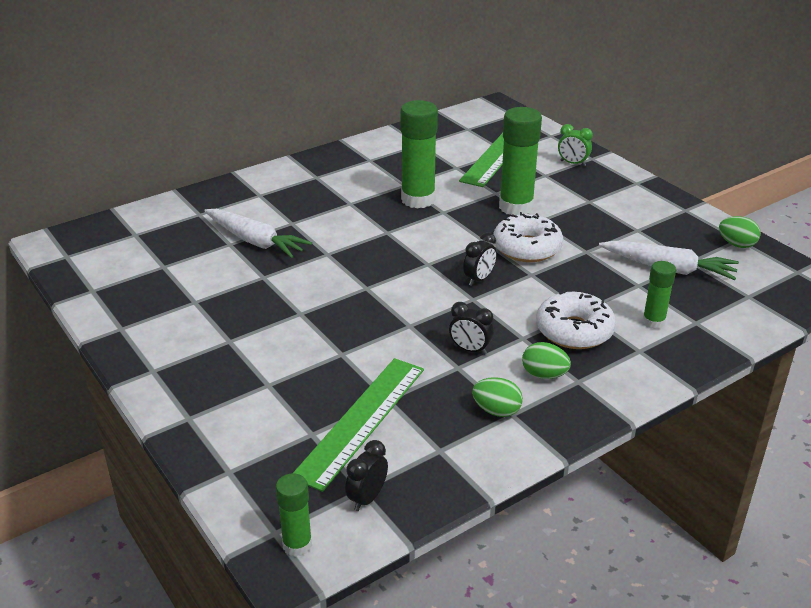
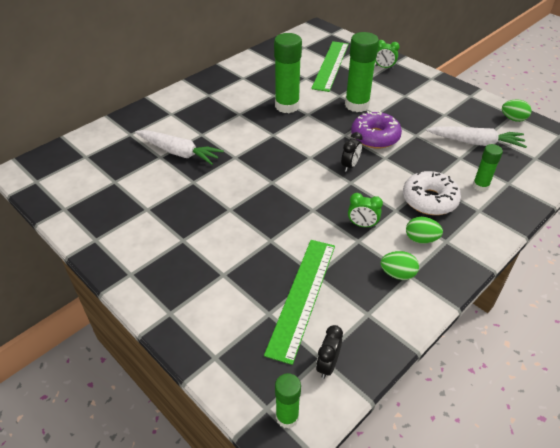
camera: 10 degrees left, 10 degrees up
black clock [449,302,494,355] -> green clock [348,193,383,228]
white donut [493,212,563,262] -> purple donut [351,111,402,149]

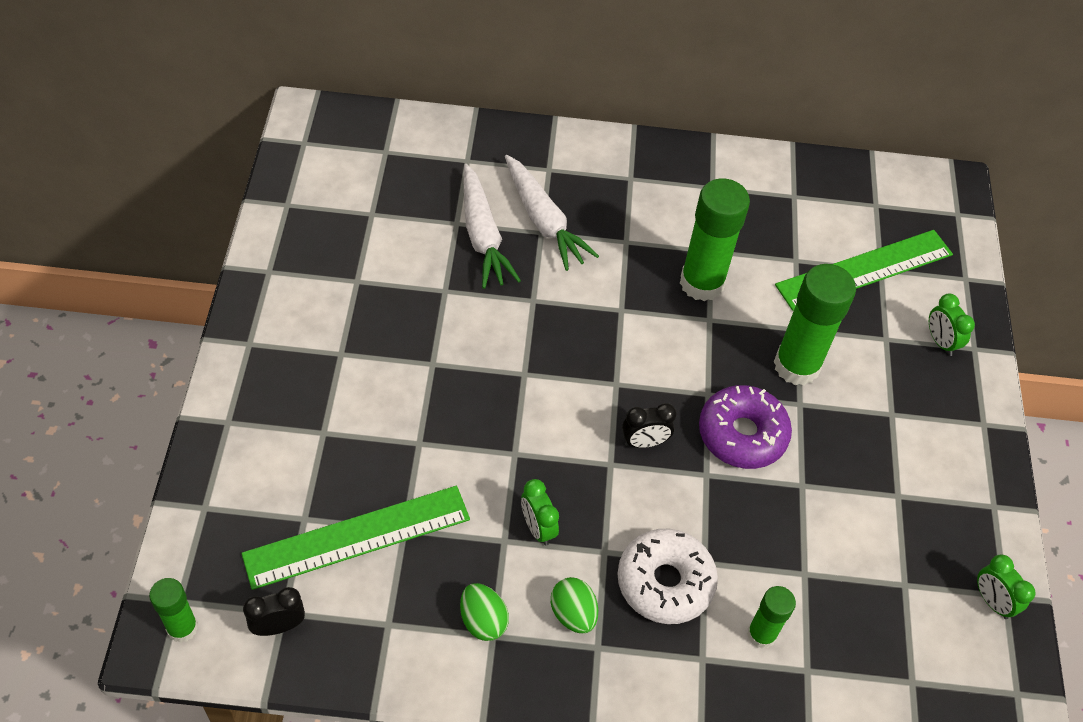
camera: 45 degrees right, 10 degrees up
white carrot [426,126,527,148] -> white carrot moved to [505,155,599,271]
green egg [502,99,532,122] -> green clock [977,554,1036,619]

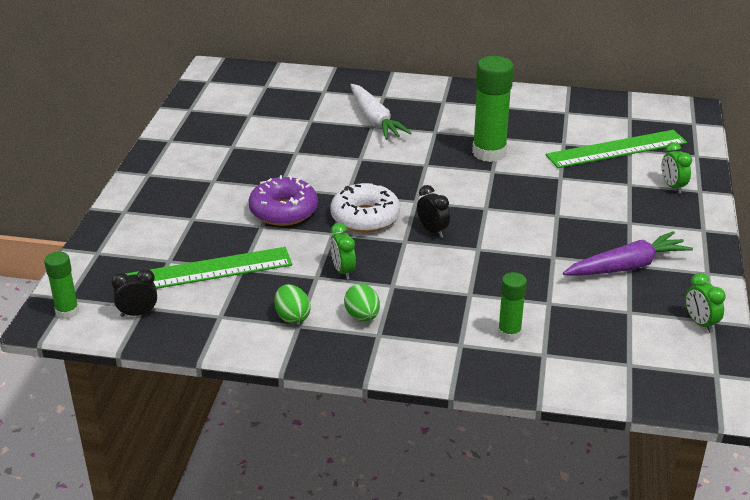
camera: 10 degrees right, 20 degrees down
white carrot [463,164,521,289] -> none
white donut [618,529,718,624] -> white donut moved to [330,183,400,233]
black clock [622,403,677,448] -> black clock turned 120 degrees counterclockwise [417,185,450,238]
purple donut [699,385,792,469] -> purple donut moved to [248,175,318,226]
green glue stick [774,264,856,385] -> none
none -> purple carrot [563,231,693,276]

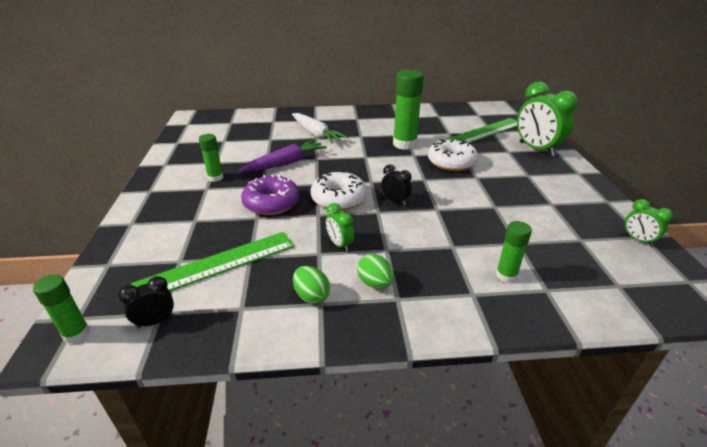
camera: 15 degrees left, 0 degrees up
purple carrot [563,231,693,276] -> purple carrot moved to [239,140,327,172]
green clock [662,142,692,194] -> green clock [517,82,578,157], size x2.05
none -> green glue stick [199,134,223,182]
none -> white donut [428,139,478,171]

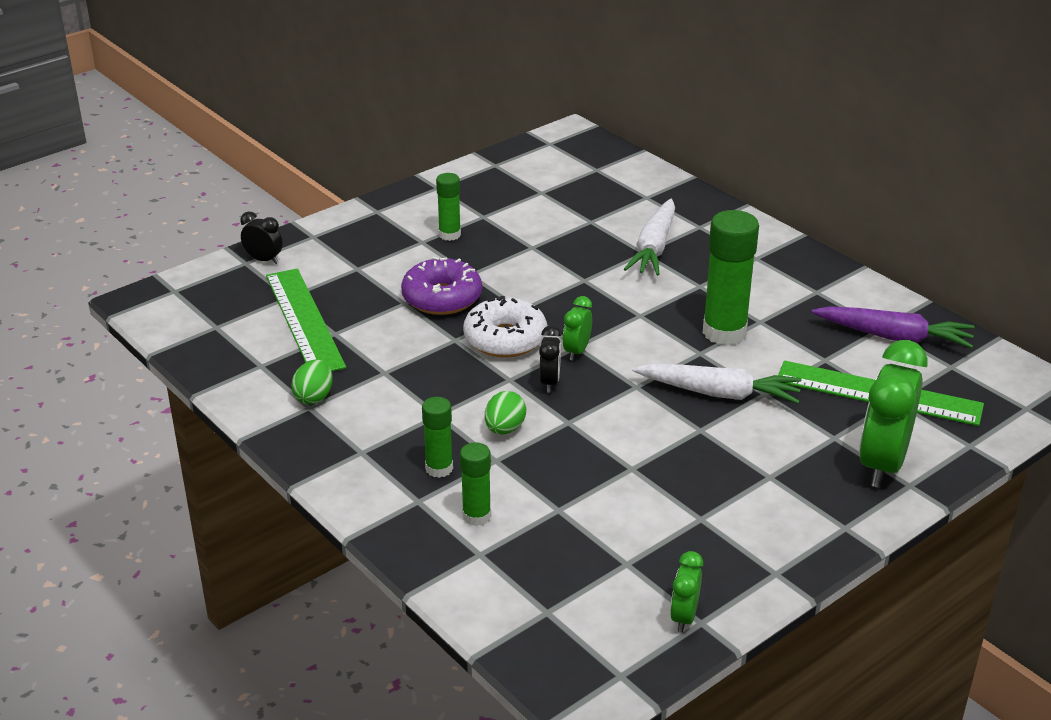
camera: 55 degrees right, 0 degrees up
green glue stick [33,274,90,344] -> green glue stick moved to [422,397,453,478]
black clock [118,276,174,328] -> black clock moved to [240,212,283,264]
green ruler [131,232,294,291] -> green ruler turned 45 degrees clockwise [266,269,346,371]
purple carrot [239,140,327,172] -> purple carrot moved to [811,306,975,348]
green clock [326,203,355,252] -> green clock moved to [563,296,592,361]
green egg [357,254,394,289] -> green egg moved to [485,391,526,434]
white donut [428,139,478,171] -> white carrot [632,364,802,404]

